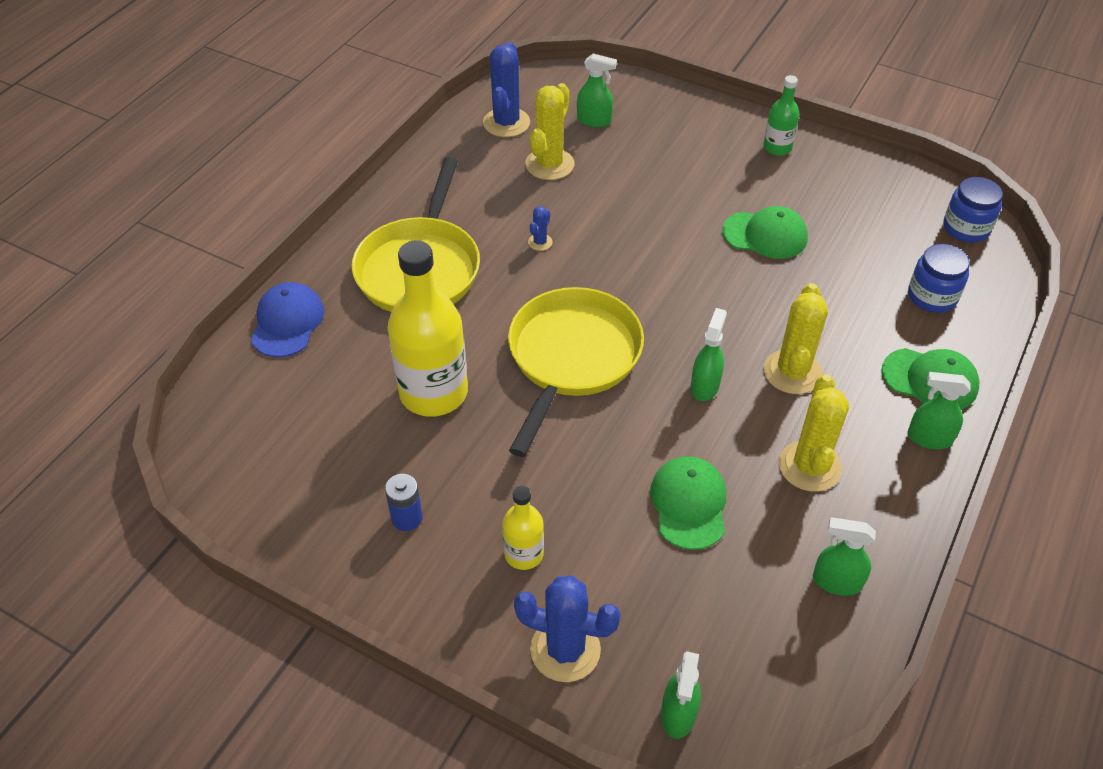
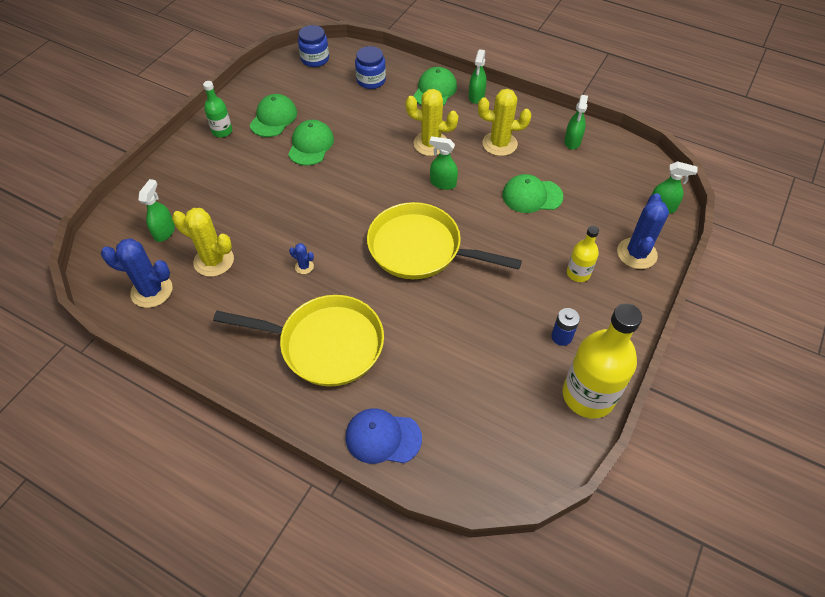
camera: 90 degrees left, 5 degrees up
yellow bottle [387,240,468,417] -> yellow bottle moved to [563,303,642,418]
none -> green cap [250,94,297,137]

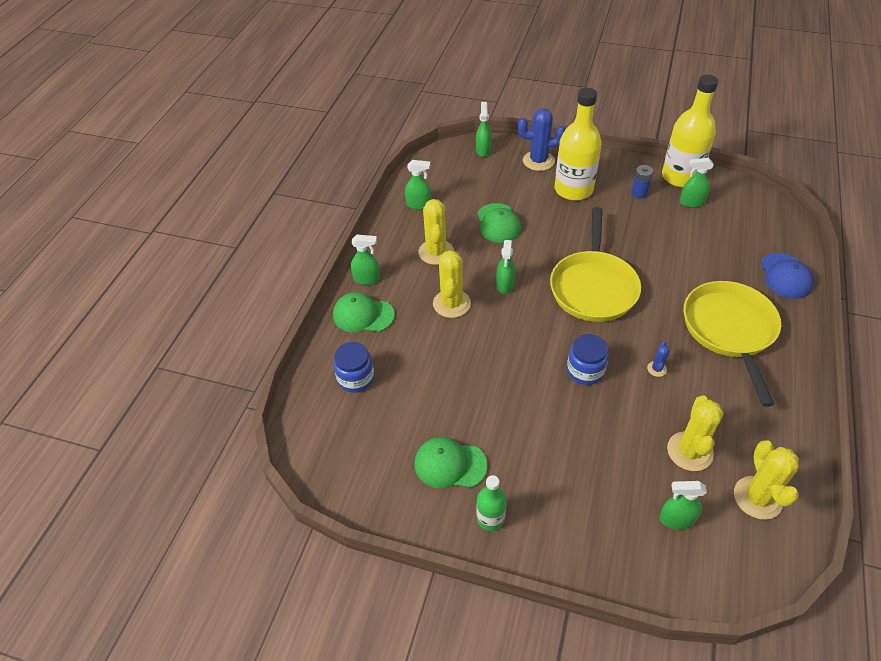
camera: 100 degrees left, 5 degrees down
blue cactus [101,238,173,308] -> yellow cactus [734,440,799,520]
green cap [288,120,334,166] -> none
blue jar [298,25,329,67] -> blue jar moved to [567,334,609,385]
yellow bottle [567,226,599,282] -> yellow bottle [555,88,602,201], size x1.96
none -> green spray bottle [680,158,714,208]

